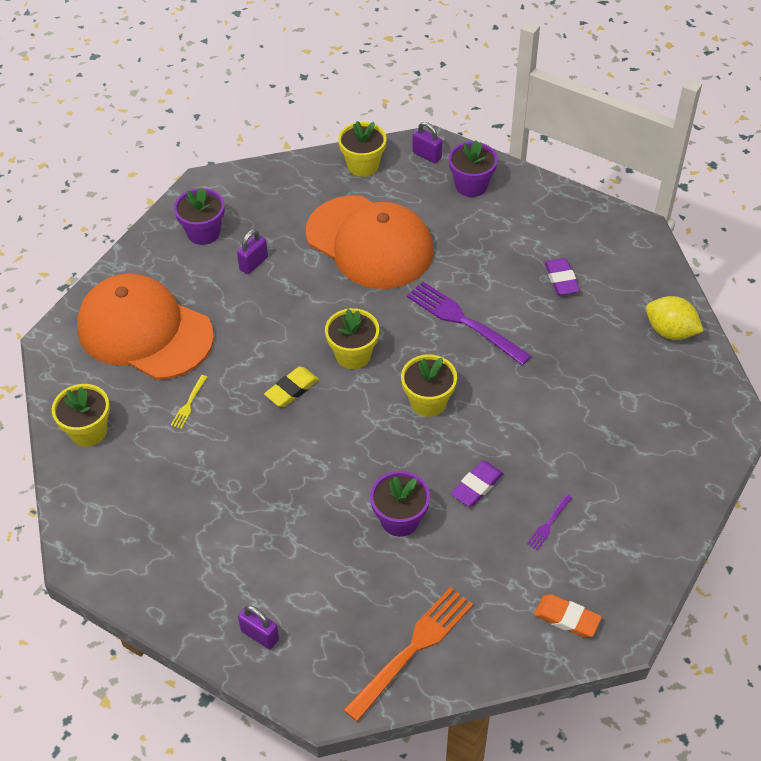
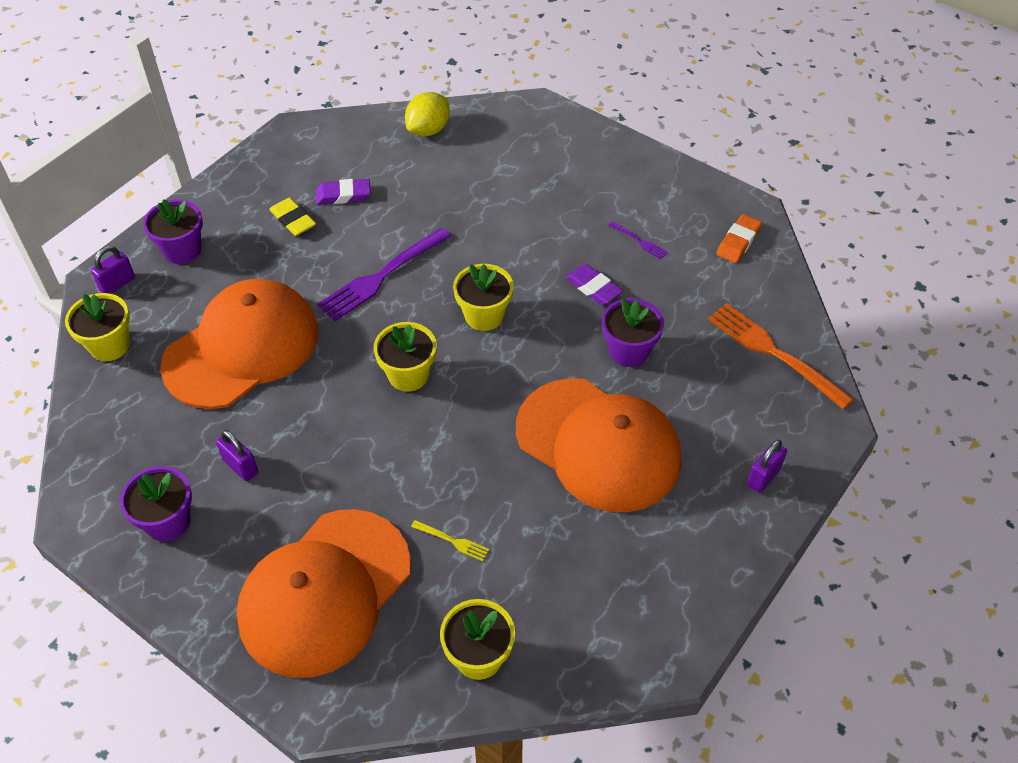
camera: 85 degrees left, 0 degrees up
yellow eraser [264,367,319,407] -> yellow eraser moved to [269,198,316,236]
none -> orange cap [516,378,682,512]

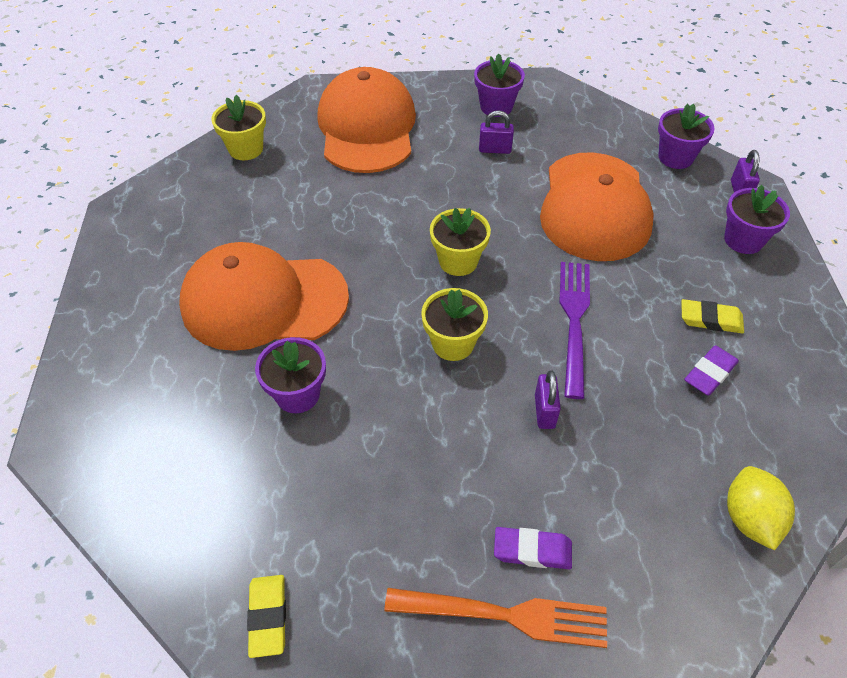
camera: 140 degrees right, 0 degrees up
yellow flower pot [65,293,130,361] -> purple flower pot [658,104,715,169]
yellow fork [411,520,489,561] -> none
purple eraser [565,264,623,305] -> purple eraser moved to [494,527,572,569]
purple fork [609,221,668,259] -> none
orange fork [708,303,854,410] -> orange fork moved to [384,588,607,648]
orange eraser [716,214,762,263] -> yellow eraser [247,575,286,658]
purple padlock [747,440,787,493] -> purple padlock moved to [535,371,561,429]

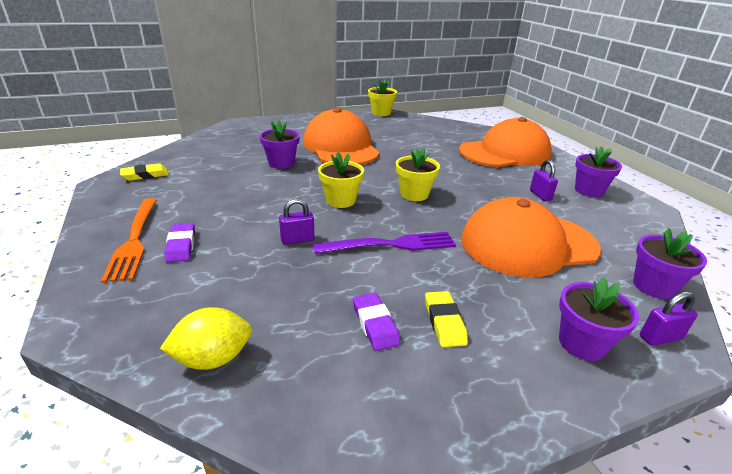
camera: 70 degrees right, 20 degrees down
yellow flower pot [211,95,266,160] -> yellow flower pot moved to [368,80,397,116]
purple eraser [684,345,739,396] -> purple eraser turned 45 degrees clockwise [353,292,400,351]

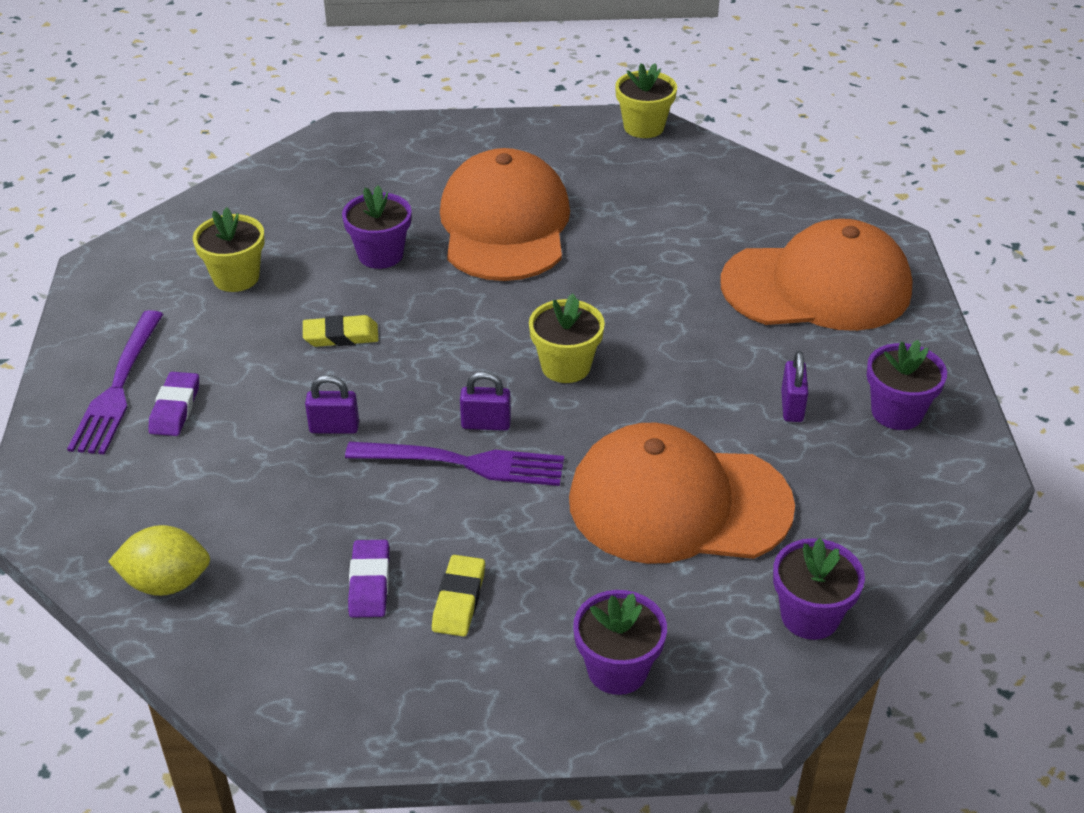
camera: 20 degrees right, 10 degrees up
orange fork [101,198,157,283] -> purple fork [67,310,163,455]
yellow eraser [120,163,169,181] -> yellow eraser moved to [303,315,379,347]
yellow flower pot [318,152,364,208] -> yellow flower pot moved to [193,207,265,292]
purple padlock [640,292,698,346] -> purple padlock moved to [460,371,511,431]

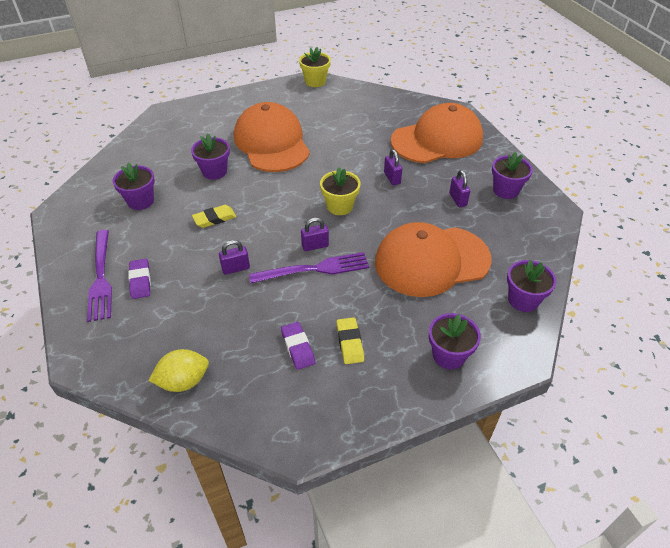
camera: 20 degrees left, 5 degrees up
yellow flower pot [193,207,265,292] -> purple flower pot [113,163,155,210]
none -> purple padlock [384,149,402,185]

